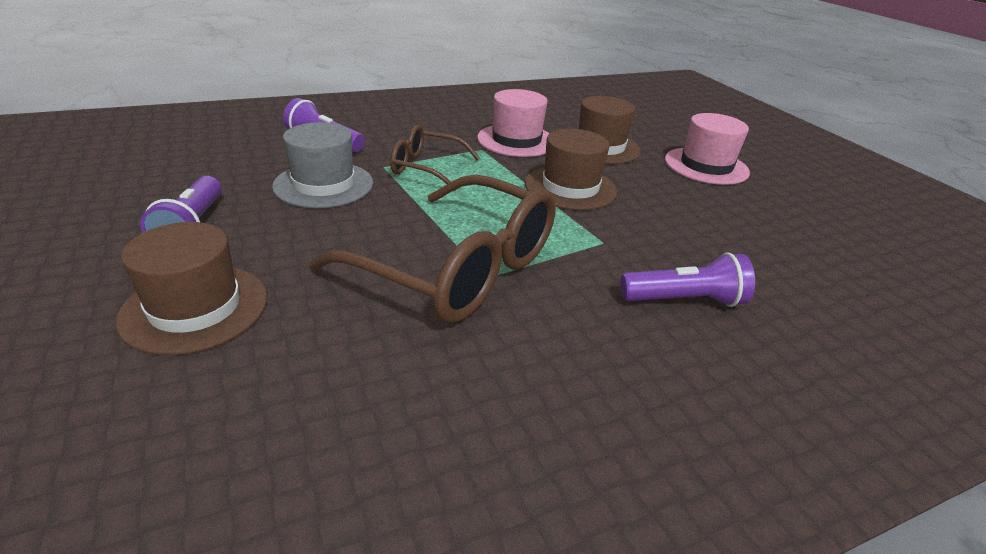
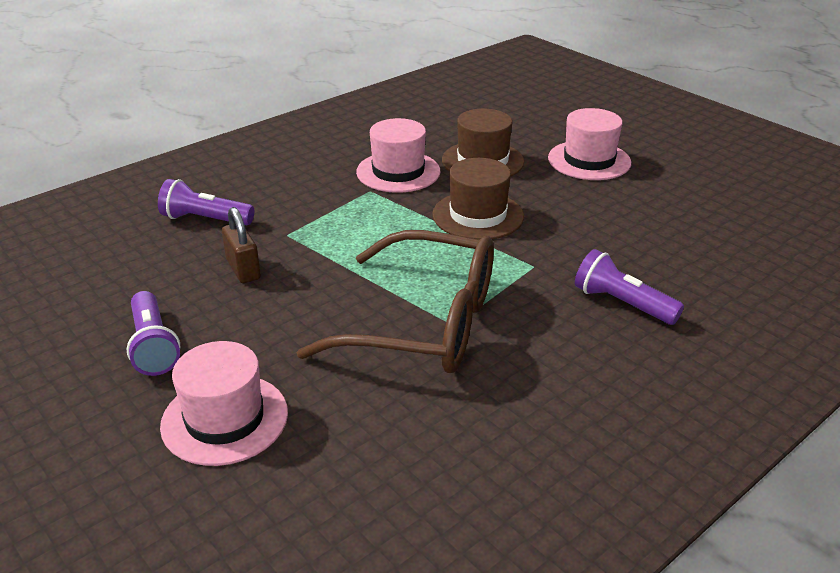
camera: 15 degrees left, 0 degrees up
brown hat [116,222,268,355] -> pink hat [160,341,288,466]
grey hat [272,122,373,208] -> brown padlock [222,207,261,283]
brown glasses [390,125,480,191] -> none
purple flashlight [620,252,755,307] -> purple flashlight turned 120 degrees counterclockwise [575,249,684,325]

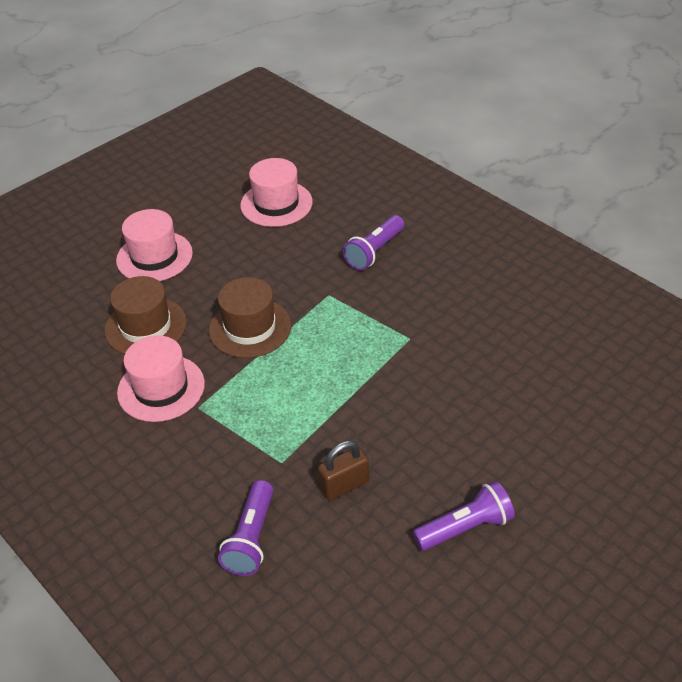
camera: 90 degrees left, 10 degrees up
pink hat [160,341,288,466] -> pink hat moved to [240,158,313,227]
brown glasses [296,230,494,373] -> none

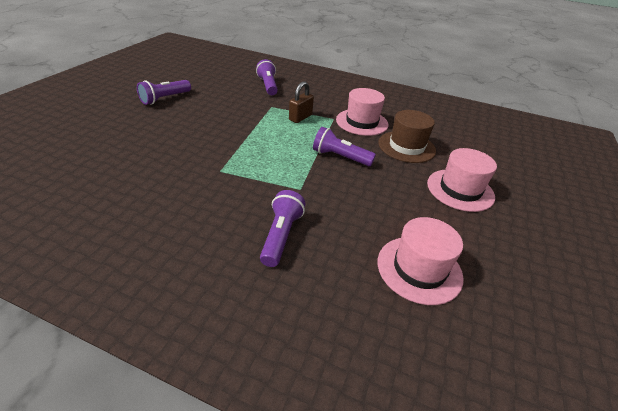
camera: 150 degrees right, 5 degrees down
brown hat [209,277,291,358] -> purple flashlight [313,127,376,166]
brown padlock [318,441,369,501] -> brown padlock moved to [289,81,314,123]

